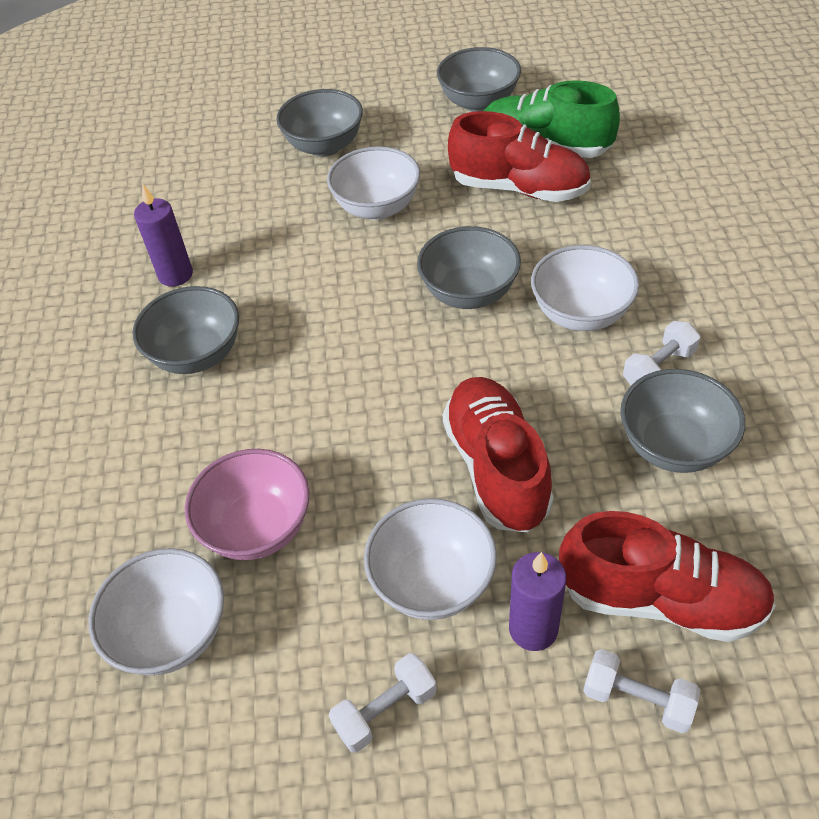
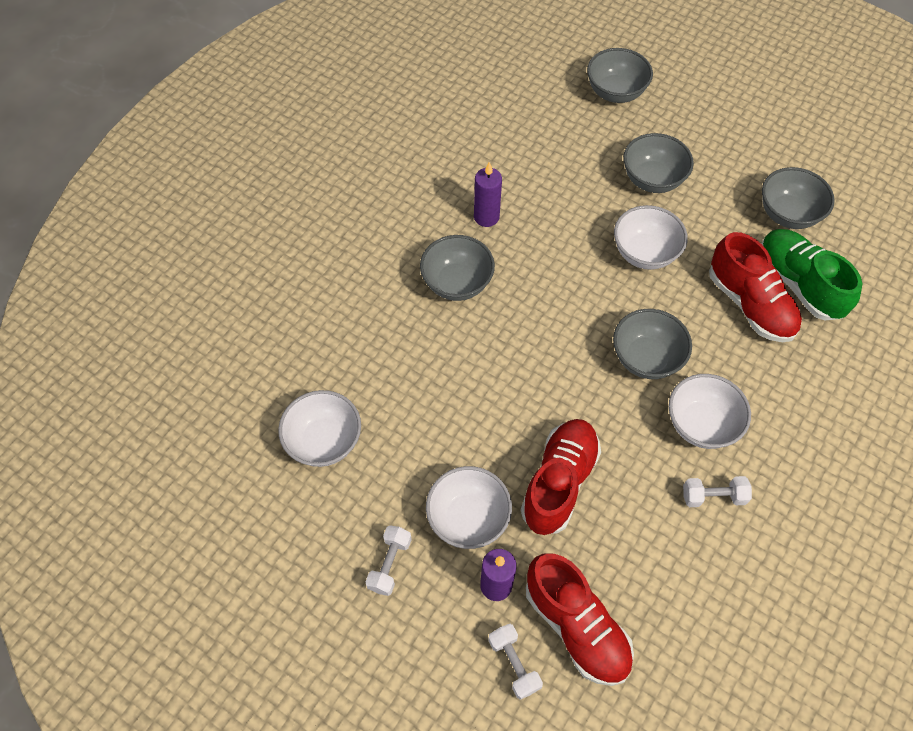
camera: 35 degrees right, 10 degrees up
pink bowl [185,449,310,560] -> none
white dumbbell [328,653,437,753] -> white dumbbell turned 75 degrees counterclockwise [365,525,412,596]
grey bowl [620,369,745,473] -> grey bowl moved to [587,48,653,103]

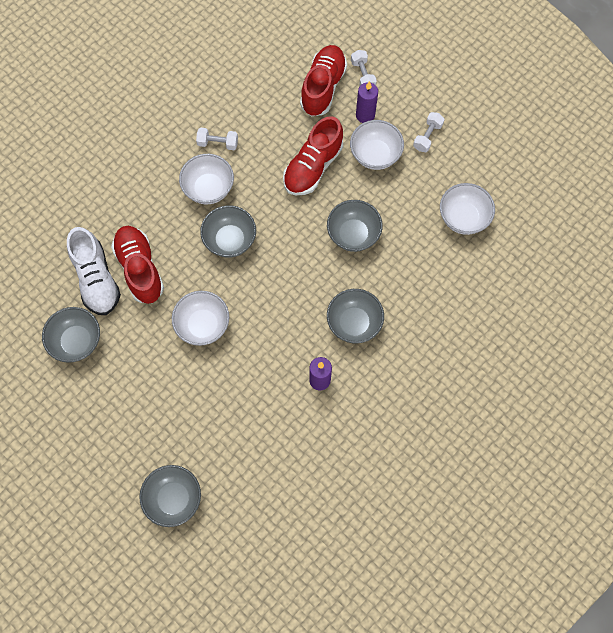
camera: 170 degrees left, 10 degrees up
red shoe [526,554,634,686] -> red shoe turned 45 degrees clockwise [300,45,347,116]
grey bowl [623,133,694,193] -> grey bowl moved to [327,200,383,252]
green shoe [762,229,862,320] -> white shoe [67,227,121,315]

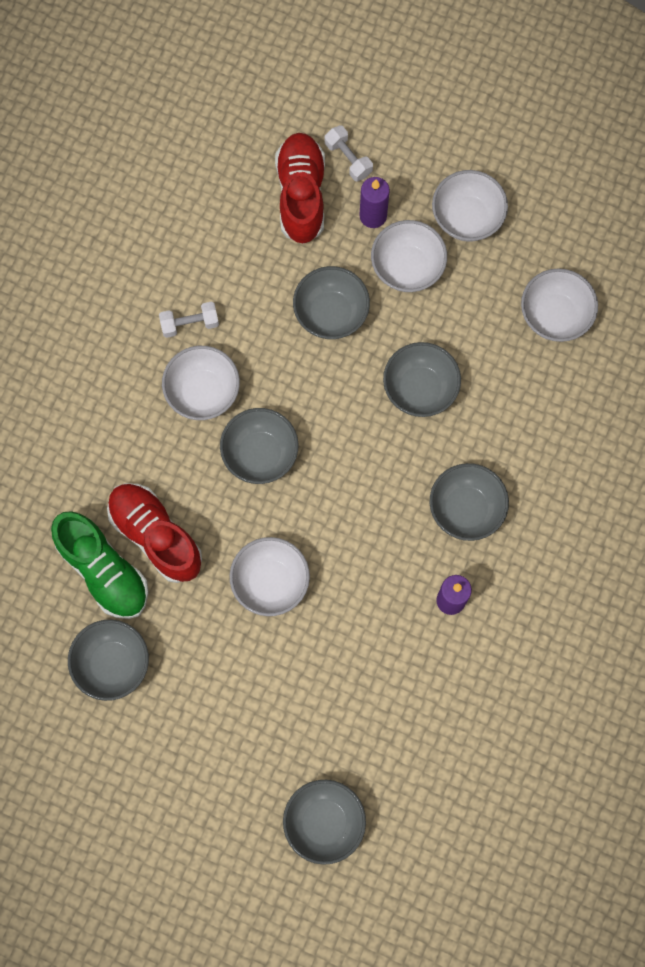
camera: 20 degrees left, 5 degrees up
white shoe [67,227,121,315] -> green shoe [51,511,148,619]
red shoe [283,116,343,195] -> grey bowl [293,266,370,339]
white dumbbell [413,112,445,152] -> white bowl [432,170,508,242]

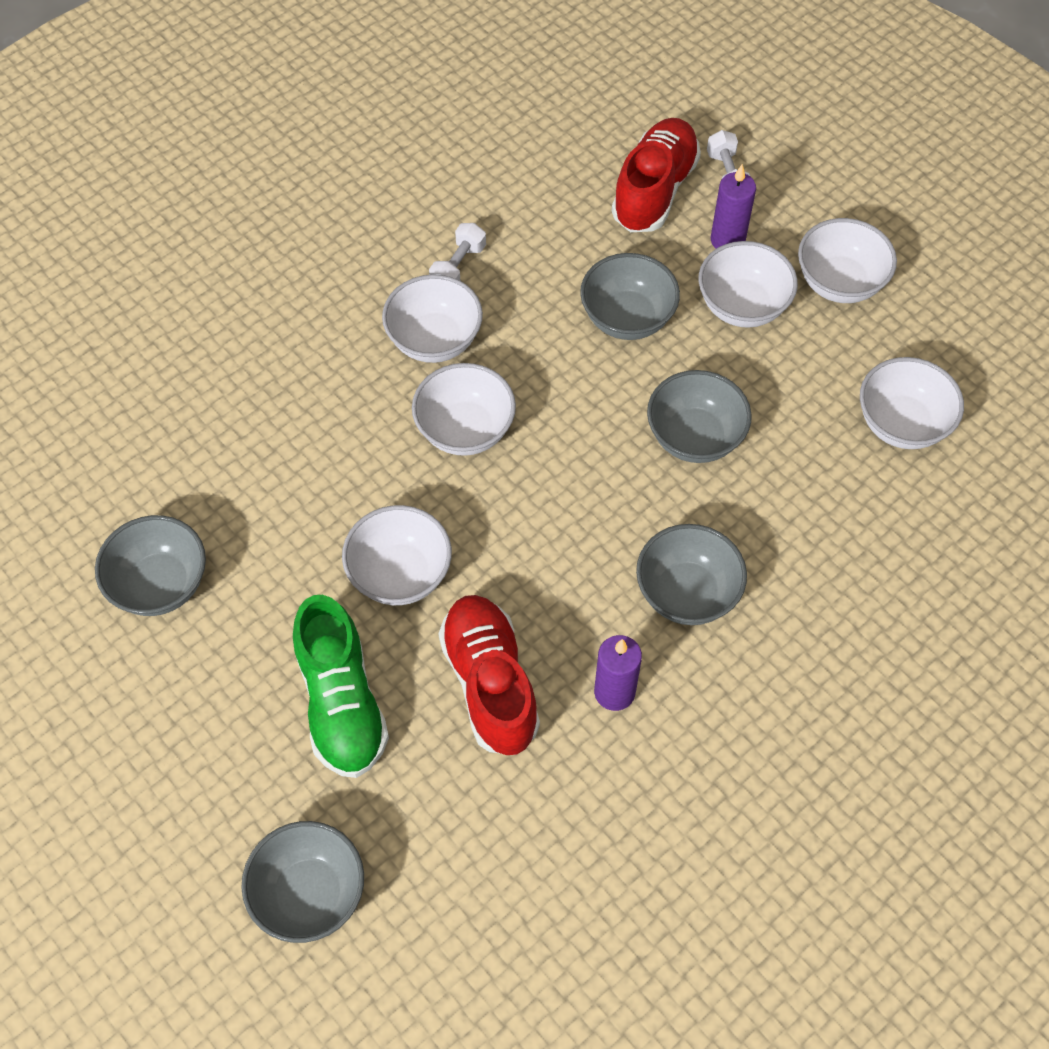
camera: 25 degrees right, 15 degrees down
green shoe [51,511,148,619] -> green shoe moved to [293,595,389,778]
red shoe [107,483,202,583] -> red shoe moved to [438,595,540,755]
white dumbbell [159,302,219,338] -> white dumbbell turned 75 degrees counterclockwise [429,223,486,280]
grey bowl [220,408,299,484] -> white bowl [412,363,516,456]

